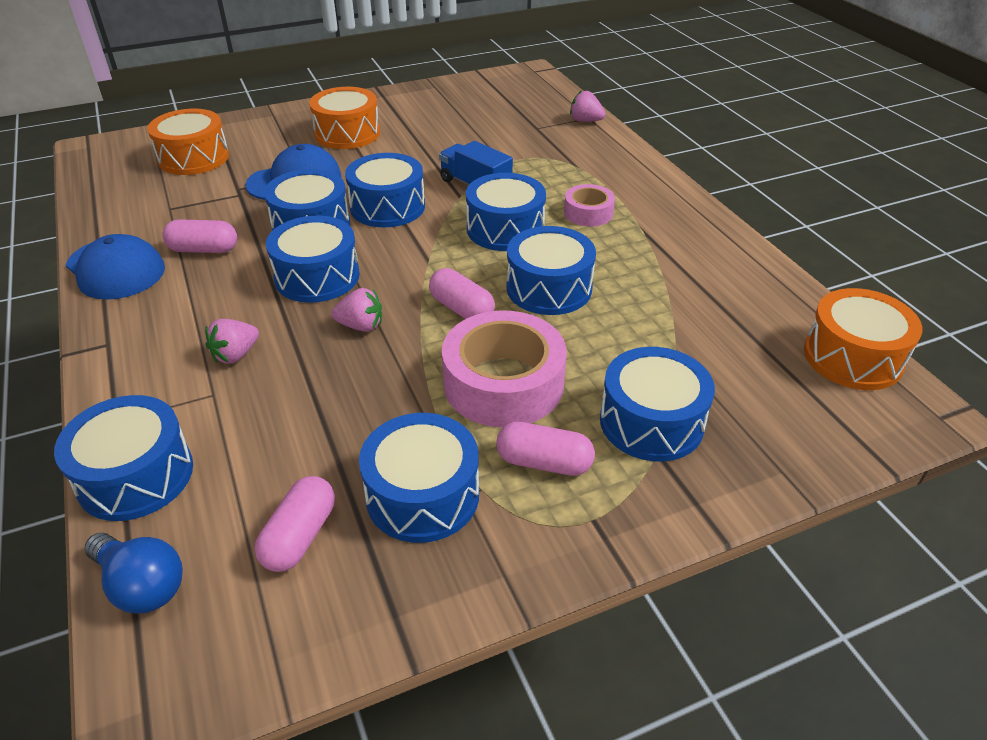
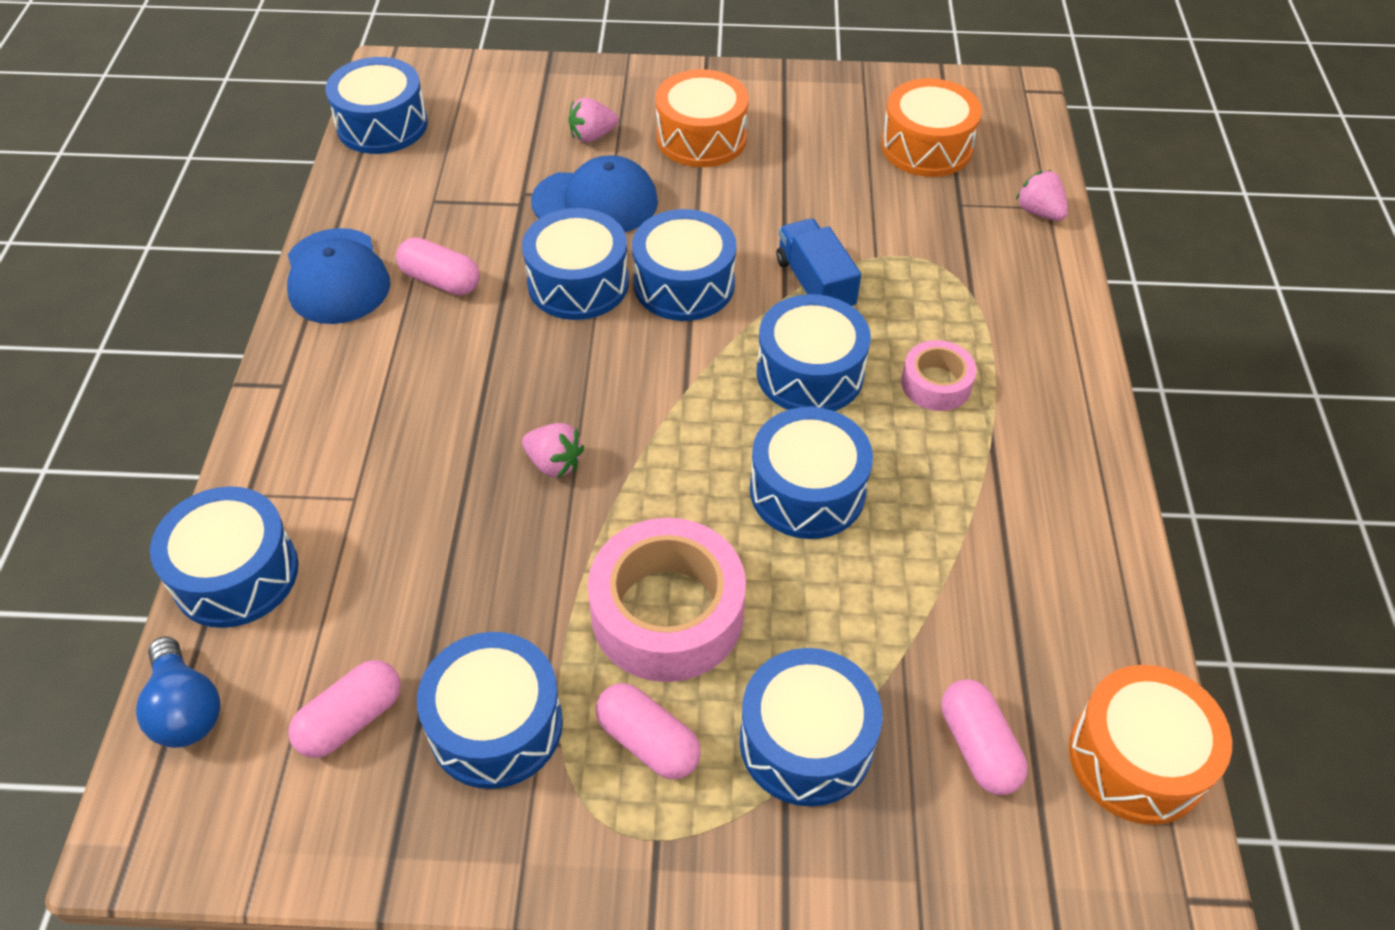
camera: 25 degrees right, 10 degrees up
orange drum [147,109,229,175] -> orange drum moved to [881,78,982,177]
pink strawberry [205,319,259,364] -> pink strawberry moved to [568,97,619,143]
blue drum [266,216,360,303] -> blue drum moved to [326,57,428,154]
pink capsule [429,268,495,319] -> pink capsule moved to [942,679,1028,795]

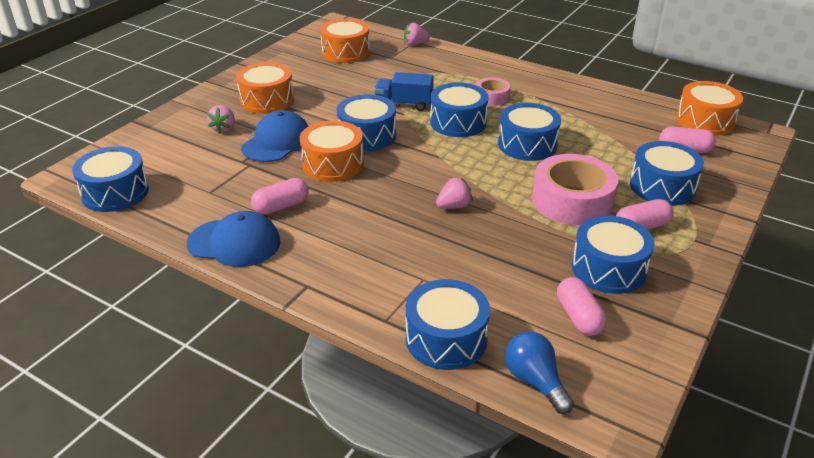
camera: 60 degrees left, 15 degrees down
blue light bulb [136,637,220,748] -> blue light bulb turned 120 degrees counterclockwise [505,332,574,414]
blue drum [522,208,629,320] -> orange drum [300,121,364,182]

